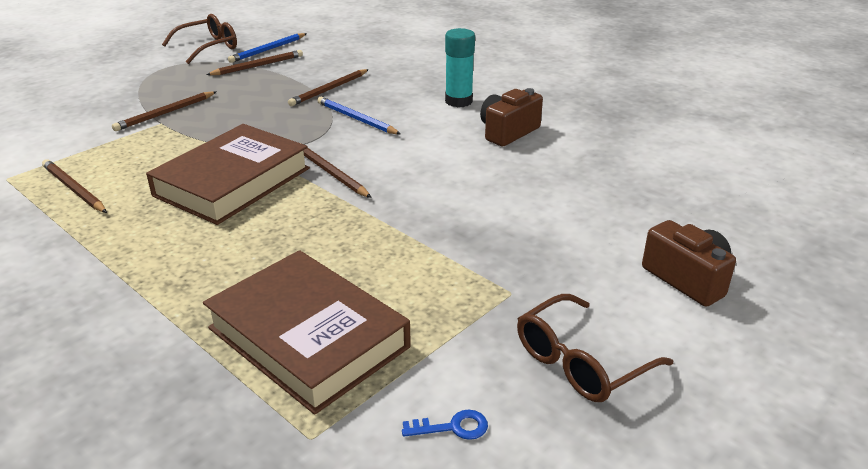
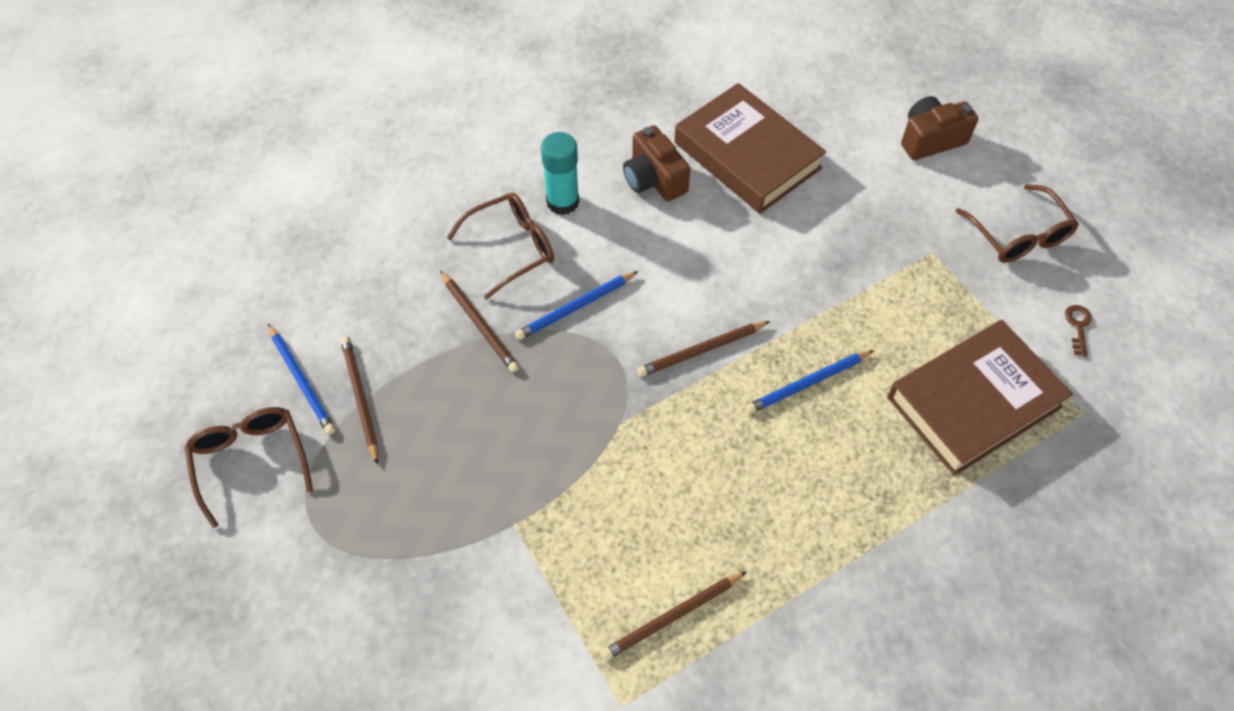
camera: 75 degrees left, 25 degrees up
brown pencil [112,91,217,131] -> none
brown book [146,124,310,225] -> brown book moved to [674,83,826,214]
blue key [402,410,488,440] -> brown key [1065,305,1092,357]
none -> brown glasses [447,193,554,300]
none -> blue pencil [746,350,874,414]

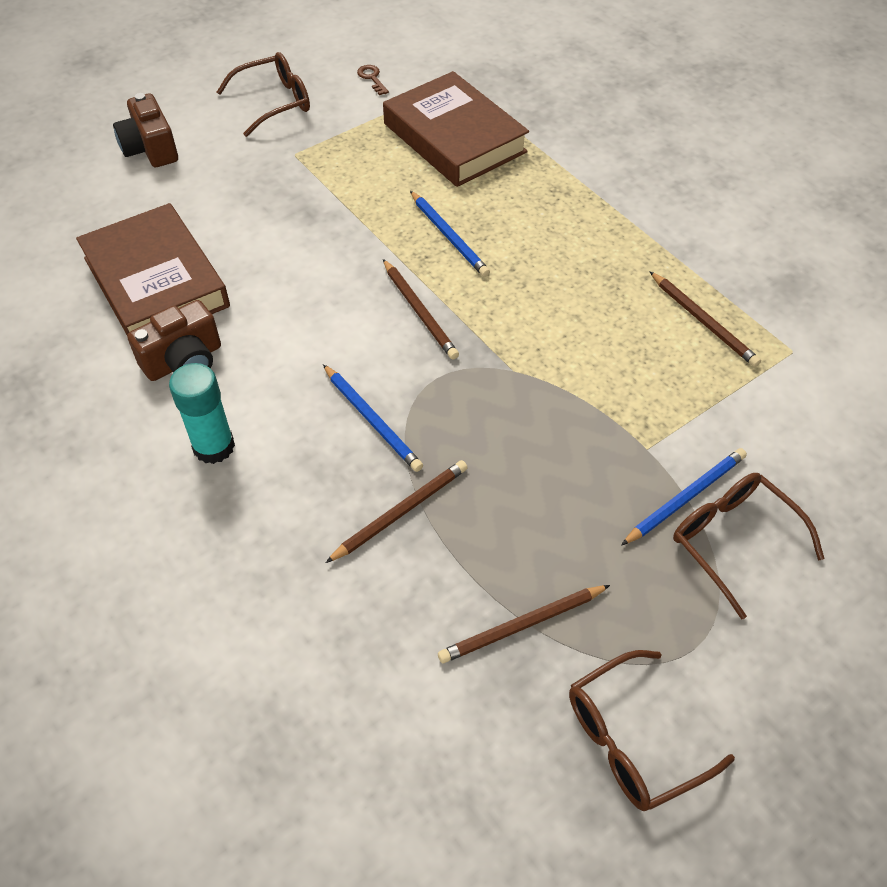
camera: 95 degrees left, 5 degrees down
blue pencil [268,324,336,435] -> blue pencil moved to [621,448,747,546]
brown glasses [447,193,554,300] -> brown glasses moved to [673,473,825,620]
brown book [674,83,826,214] -> brown book turned 75 degrees counterclockwise [76,203,230,335]
brown key [1065,305,1092,357] -> brown key turned 60 degrees clockwise [357,65,389,95]

